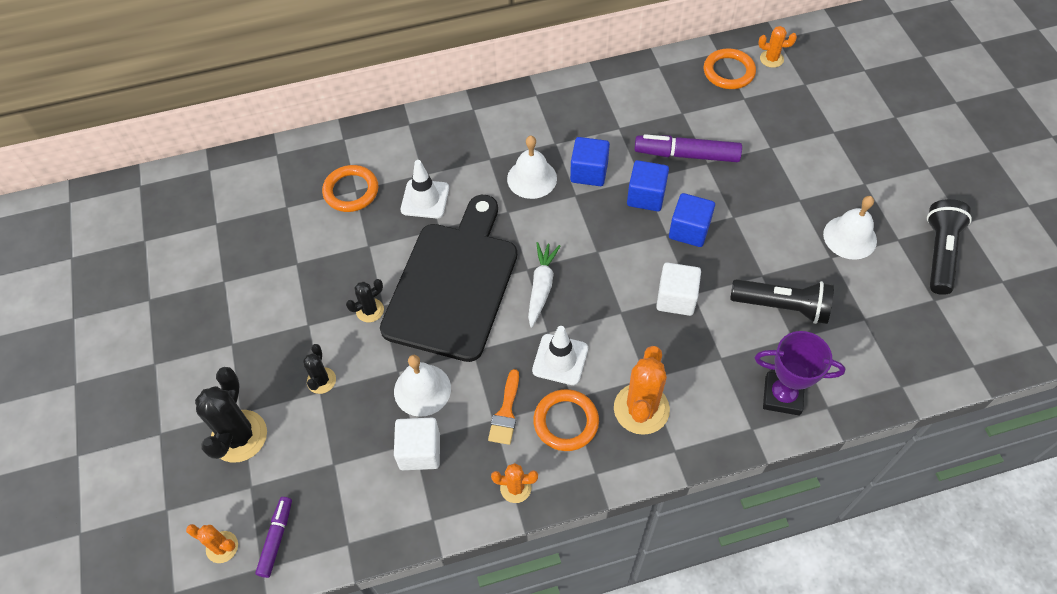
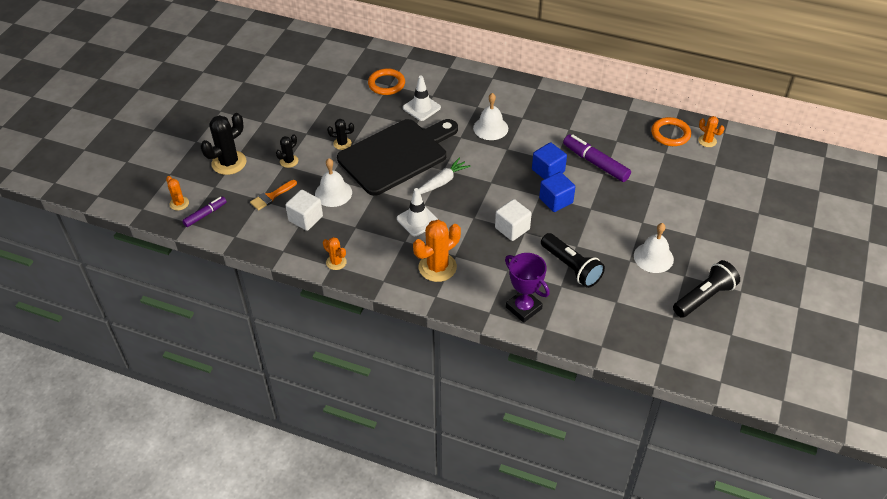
camera: 35 degrees right, 10 degrees down
orange brush [488,369,519,445] -> orange brush moved to [250,180,297,210]
orange ring [533,389,599,451] -> none
blue cube [570,137,610,186] -> none

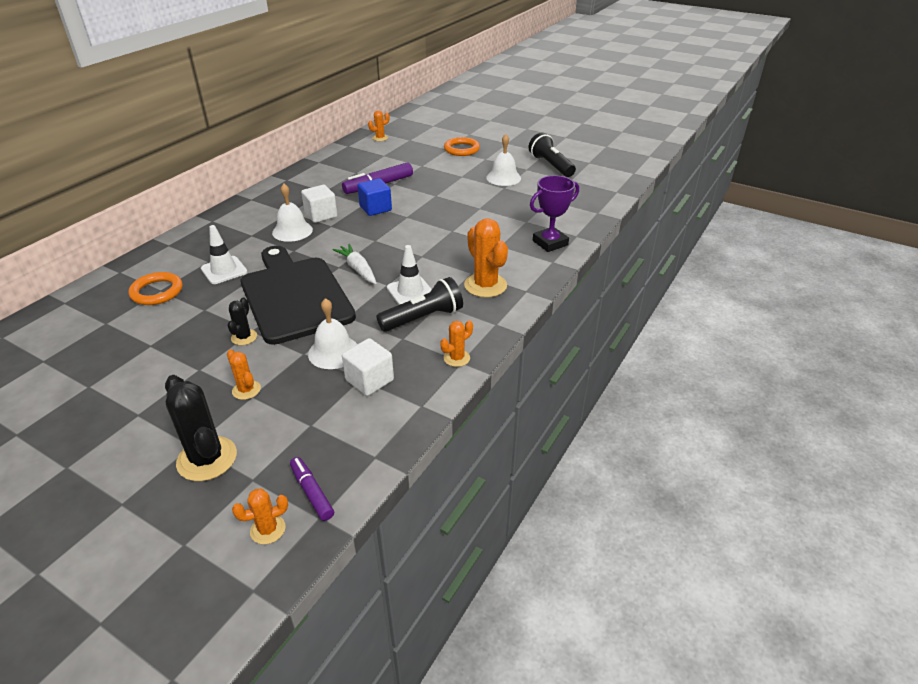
camera: 80 degrees left, 10 degrees down
orange brush [250,180,297,210] -> none
black cactus [276,134,298,168] -> orange cactus [227,350,261,400]
white cube [495,199,532,241] -> white cube moved to [301,185,337,223]
blue cube [539,172,575,212] -> none
black flashlight [541,233,605,288] -> black flashlight moved to [376,277,463,332]
orange ring [651,117,691,146] -> orange ring moved to [444,137,480,156]

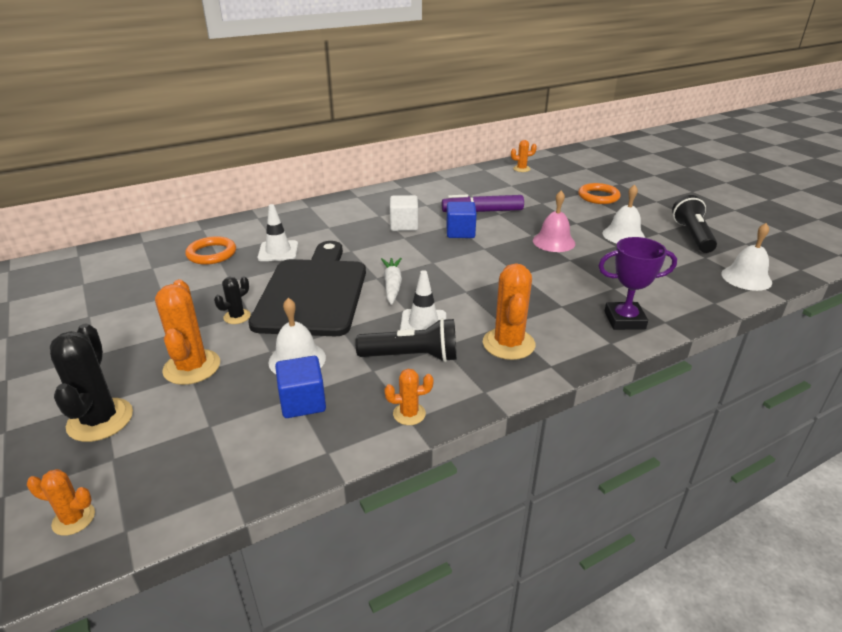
camera: 30 degrees right, 5 degrees down
orange cactus [227,350,261,400] -> orange cactus [155,280,220,385], size x1.86
white bell [272,184,313,242] -> white bell moved to [721,223,772,291]
purple marker [290,457,334,521] -> none
white cube [342,338,394,396] -> blue cube [275,356,326,418]
none -> pink bell [533,191,575,252]

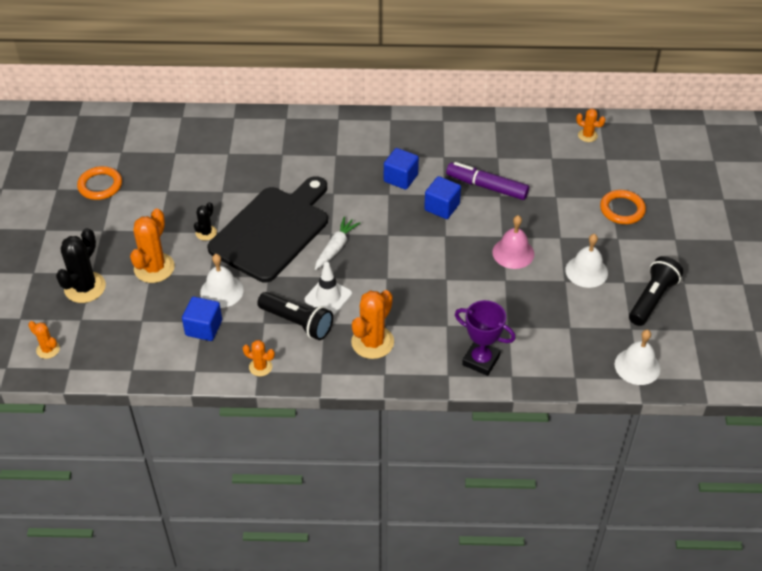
camera: 30 degrees right, 15 degrees up
orange ring [185,236,236,265] -> orange ring moved to [77,166,122,200]
black cactus [214,277,251,324] -> black cactus turned 45 degrees counterclockwise [194,202,217,241]
white traffic cone [258,204,298,261] -> none
white cube [390,195,418,231] -> blue cube [384,148,419,190]

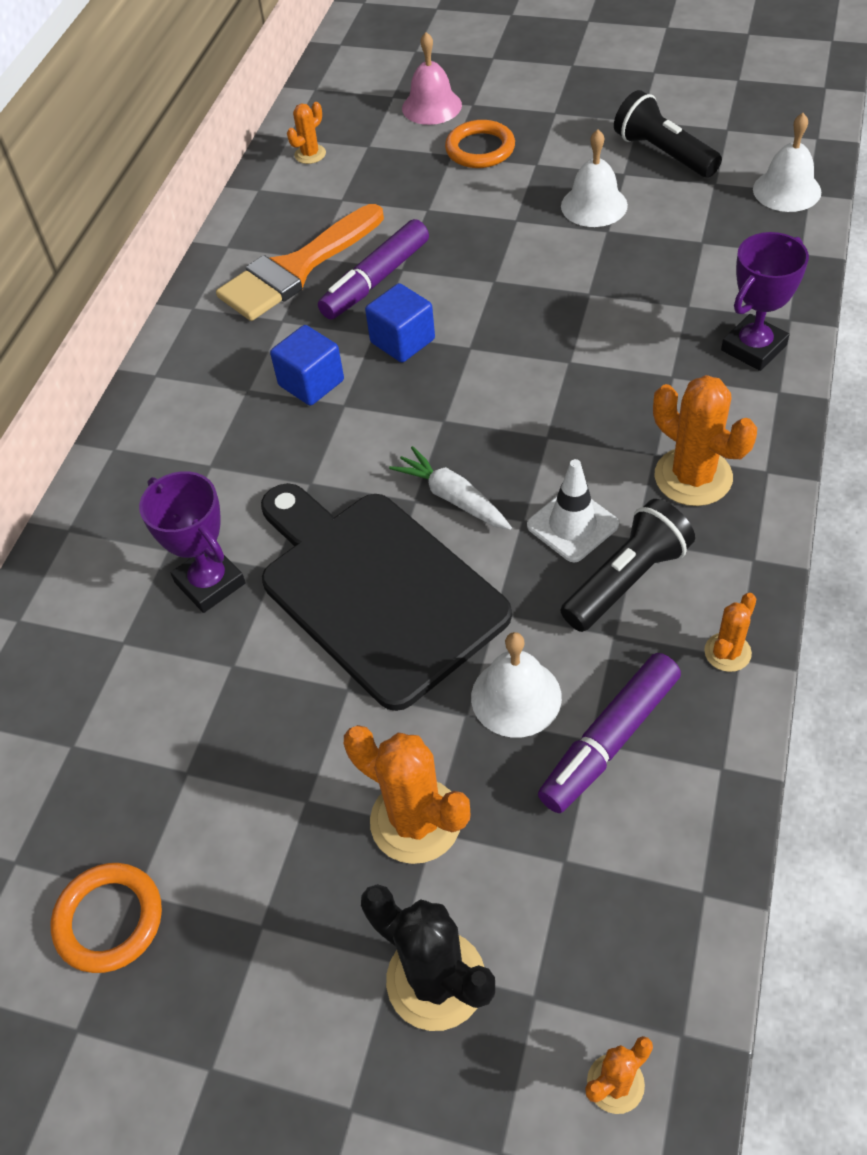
camera: 70 degrees left, 5 degrees up
blue cube [182,297,222,341] -> purple marker [538,653,681,813]
black cactus [194,202,217,241] -> none
pink bell [492,215,534,269] -> pink bell moved to [402,32,462,125]
none -> purple trophy [139,471,246,613]
none -> orange brush [216,204,384,321]

